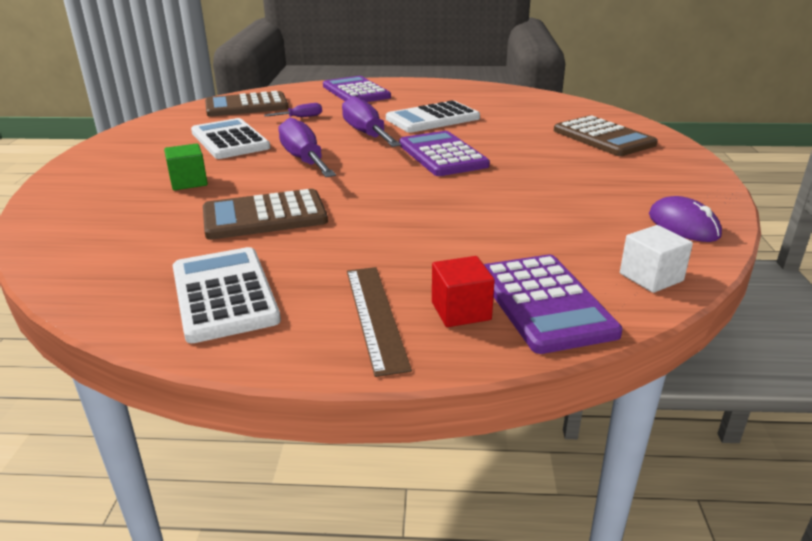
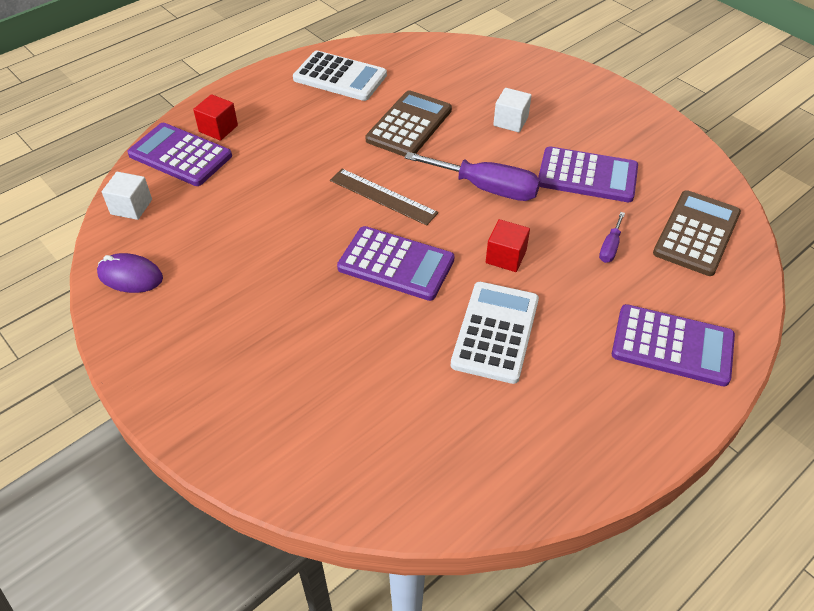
camera: 135 degrees right, 20 degrees up
green cube [164,143,208,190] -> white cube [493,88,532,132]
white calculator [191,118,270,159] -> purple calculator [538,146,638,202]
purple screwdriver [342,96,401,147] -> red cube [486,219,530,272]
brown ruler [347,267,412,377] -> brown ruler moved to [330,169,438,226]
brown calculator [554,116,658,156] -> none

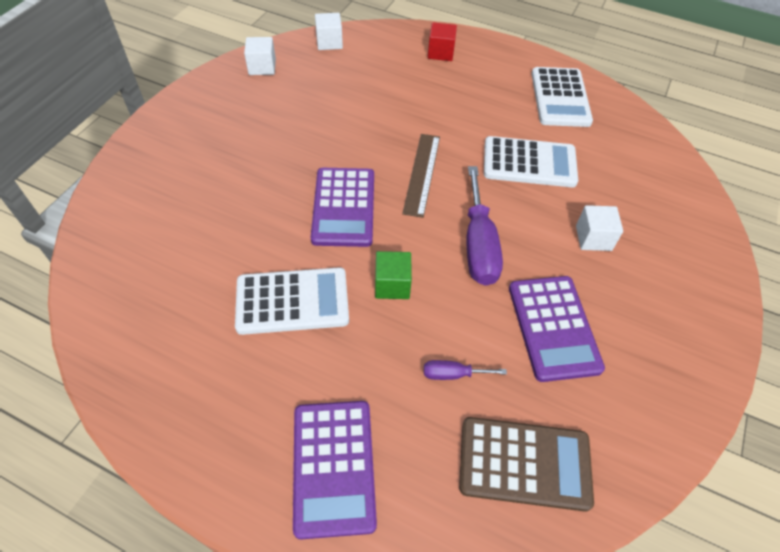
camera: 65 degrees right, 5 degrees up
purple mouse [97,253,163,293] -> white cube [244,37,276,75]
purple calculator [127,123,232,186] -> none
brown calculator [365,90,452,157] -> white calculator [484,136,578,187]
red cube [486,219,530,272] -> green cube [375,251,412,299]

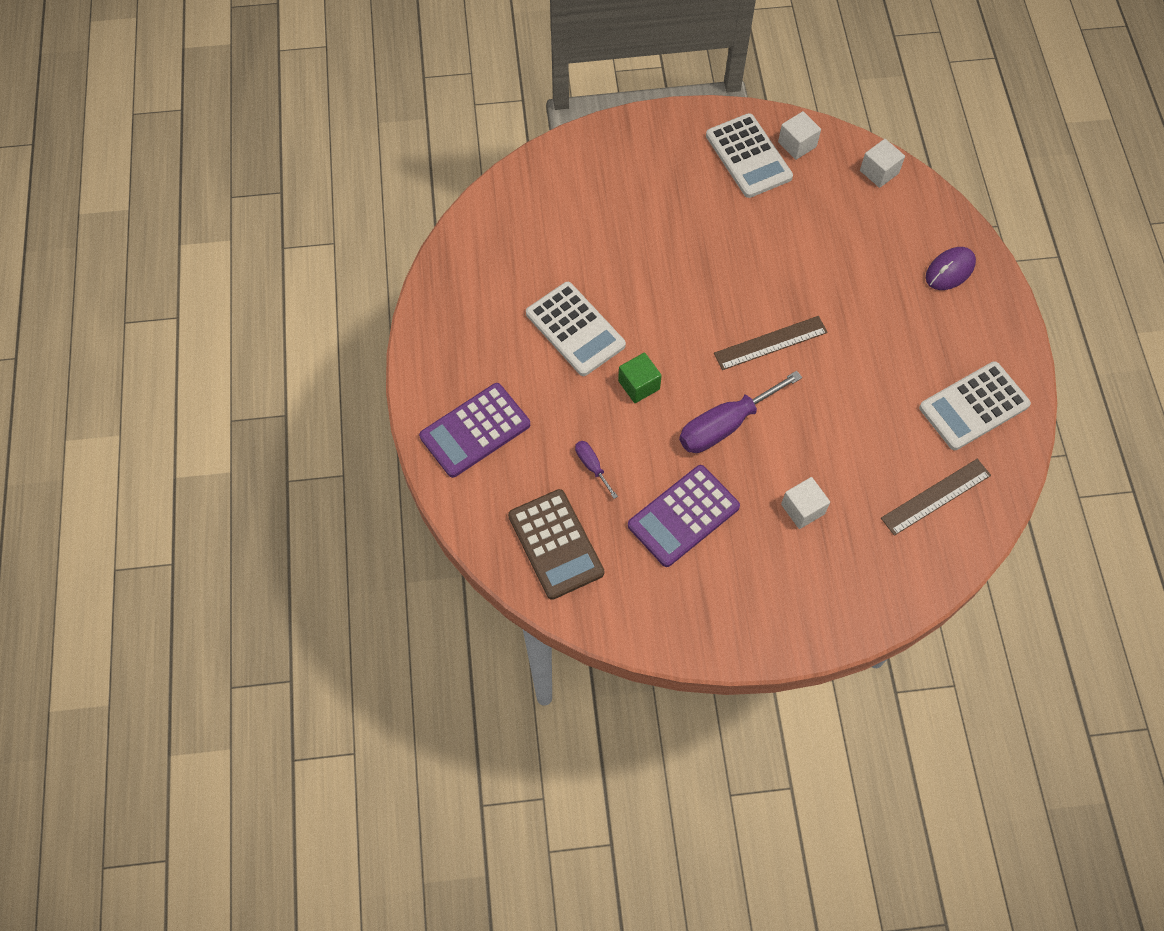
camera: 60 degrees right, 10 degrees up
purple calculator [311,168,374,247] -> none
red cube [428,22,457,61] -> purple mouse [926,247,976,290]
white calculator [484,136,578,187] -> white calculator moved to [706,113,793,198]
none -> brown ruler [881,459,991,536]

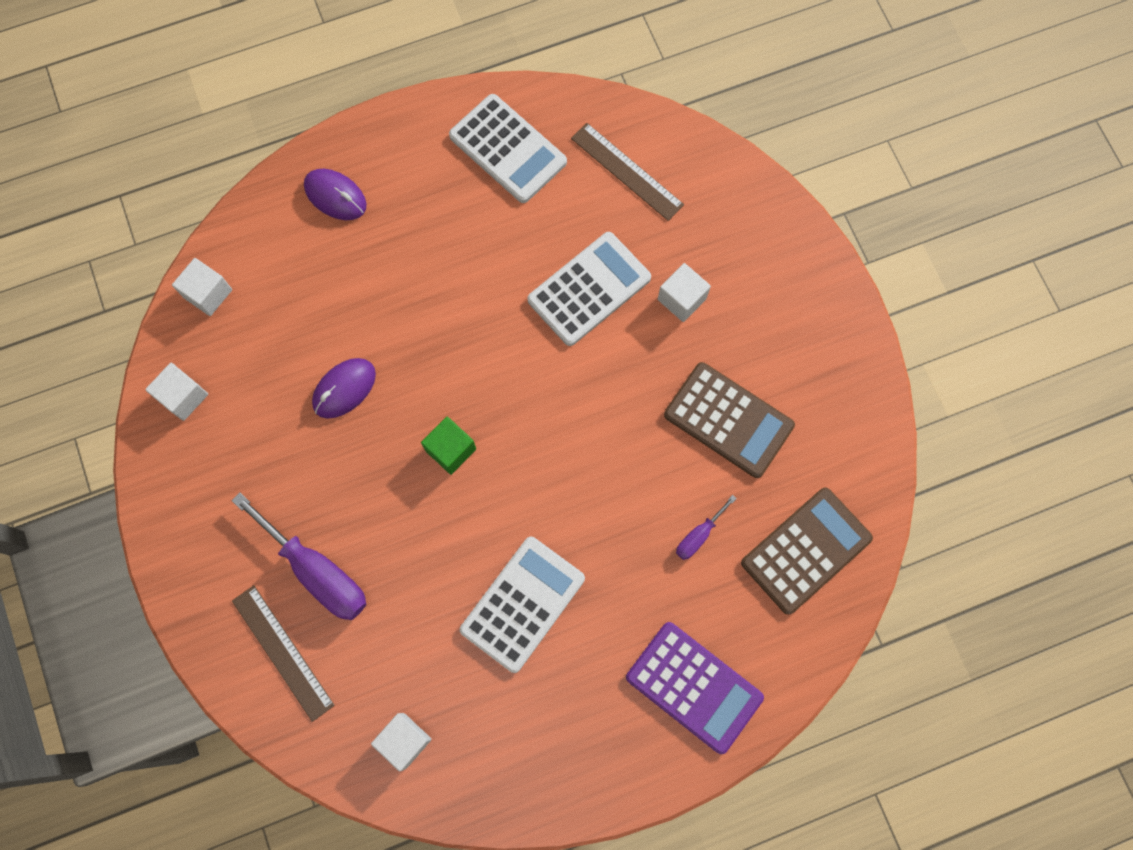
camera: 105 degrees left, 10 degrees up
green cube [618,352,662,403] -> green cube moved to [421,417,476,475]
purple calculator [628,465,740,567] -> brown calculator [664,362,795,478]
purple screwdriver [679,371,802,453] -> purple screwdriver moved to [232,492,367,620]
white calculator [706,113,793,198] -> white calculator moved to [528,232,651,346]
brown ruler [714,316,828,370] -> brown ruler moved to [232,585,335,722]
none -> purple mouse [312,358,376,419]
none -> white cube [371,713,432,771]

